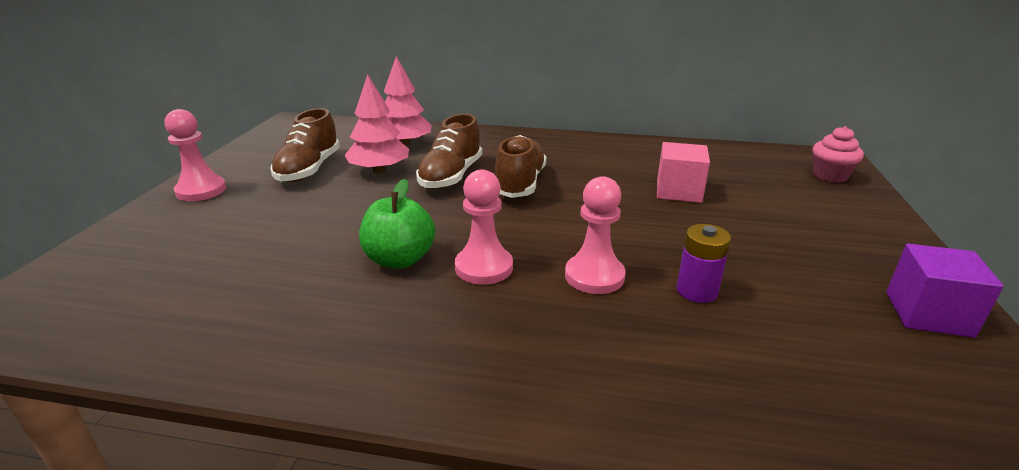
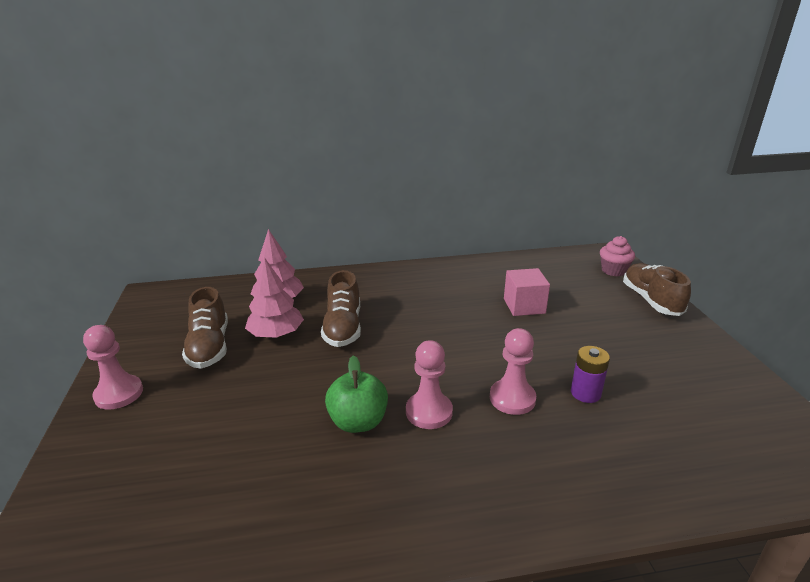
camera: 20 degrees left, 0 degrees up
brown shoe [495,135,546,198] -> brown shoe moved to [623,263,691,316]
purple cube [886,244,1004,338] -> none

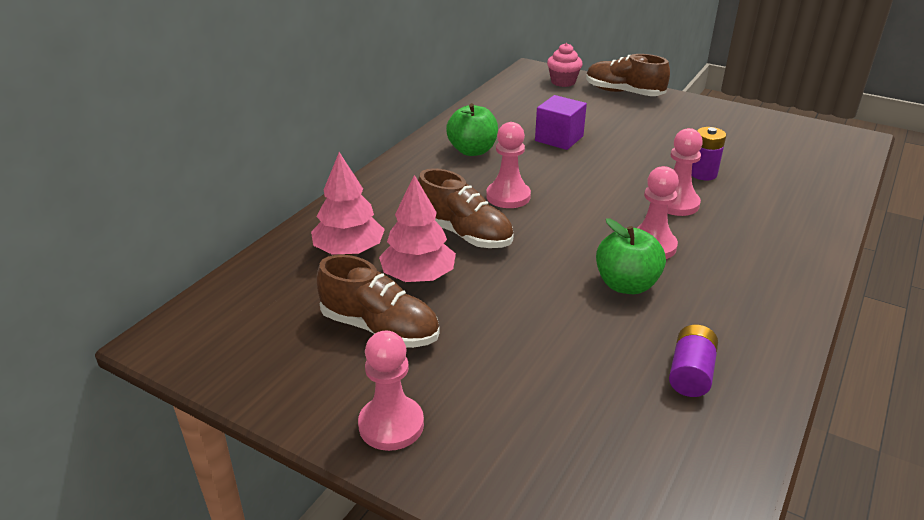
camera: 50 degrees left, 5 degrees up
pink cube [504,268,550,316] -> purple cube [535,95,587,150]
none -> green apple [446,103,498,156]
none -> pink pawn [486,122,531,208]
none -> purple battery [669,325,718,397]

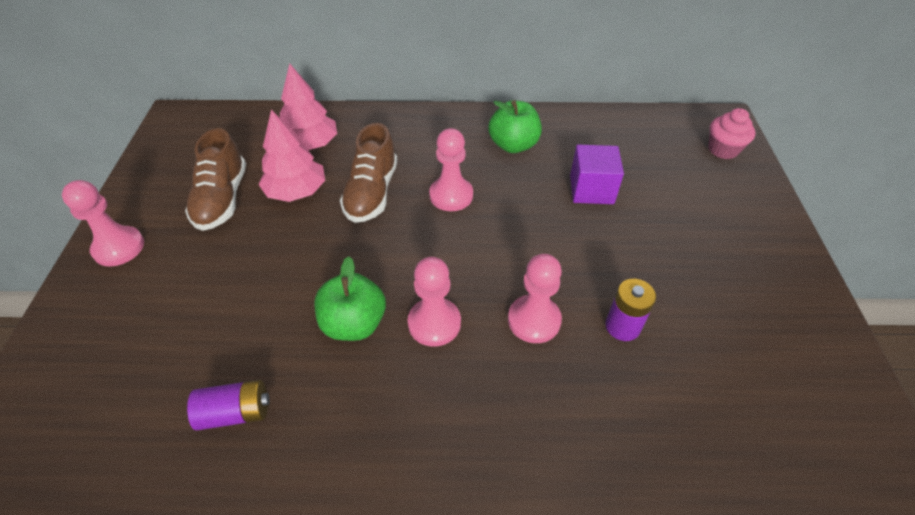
camera: 60 degrees right, 15 degrees up
brown shoe [586,54,670,96] -> none

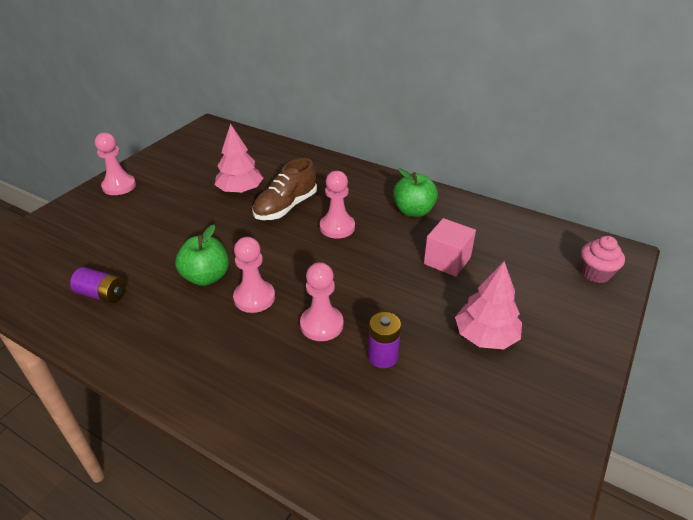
camera: 30 degrees right, 10 degrees down
brown shoe [185,128,246,231] -> none
pink tree [280,63,337,150] -> pink tree moved to [455,261,522,349]
purple cube [570,145,624,204] -> pink cube [424,218,476,277]

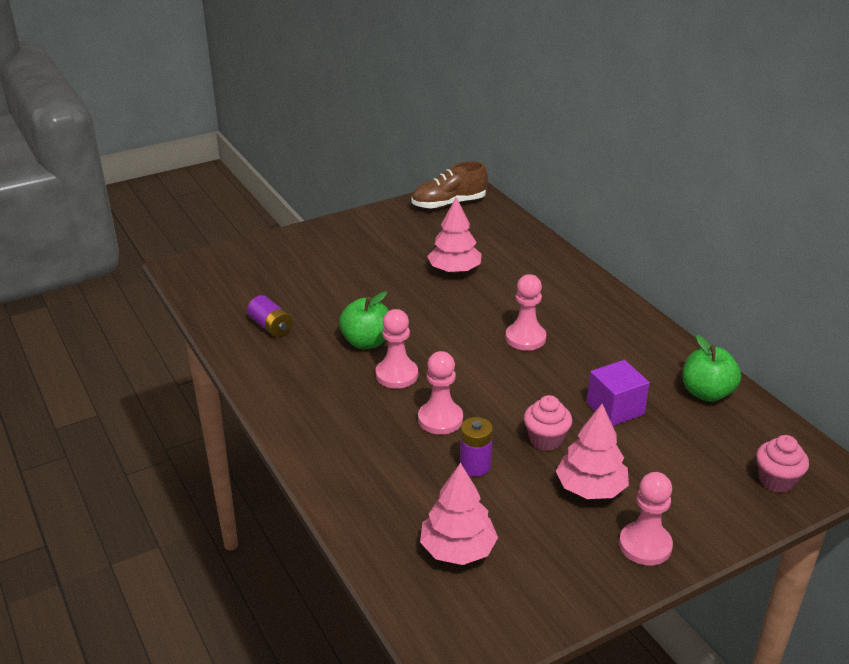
camera: 30 degrees right, 5 degrees down
pink pawn [95,132,136,195] -> pink pawn moved to [619,472,673,566]
brown shoe [252,158,317,220] -> brown shoe moved to [411,161,488,209]
green apple [393,168,438,217] -> green apple moved to [683,335,741,402]
pink cube [424,218,476,277] -> purple cube [587,360,650,426]
none -> pink tree [420,463,498,565]
none -> pink cupcake [524,395,572,451]

